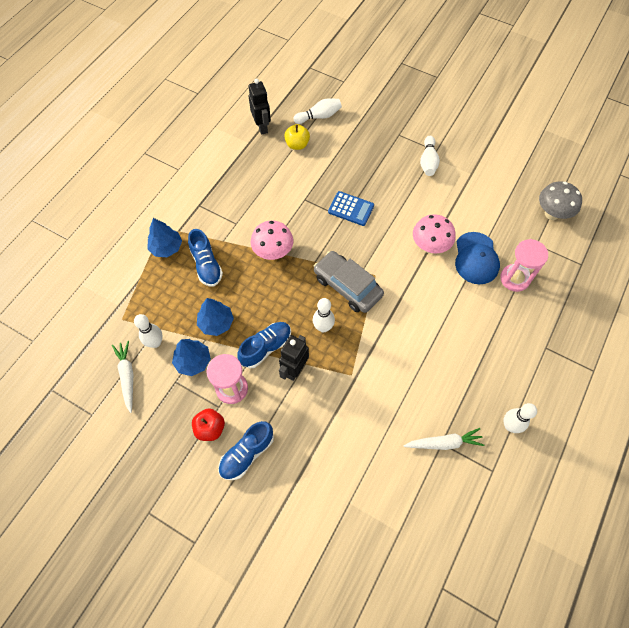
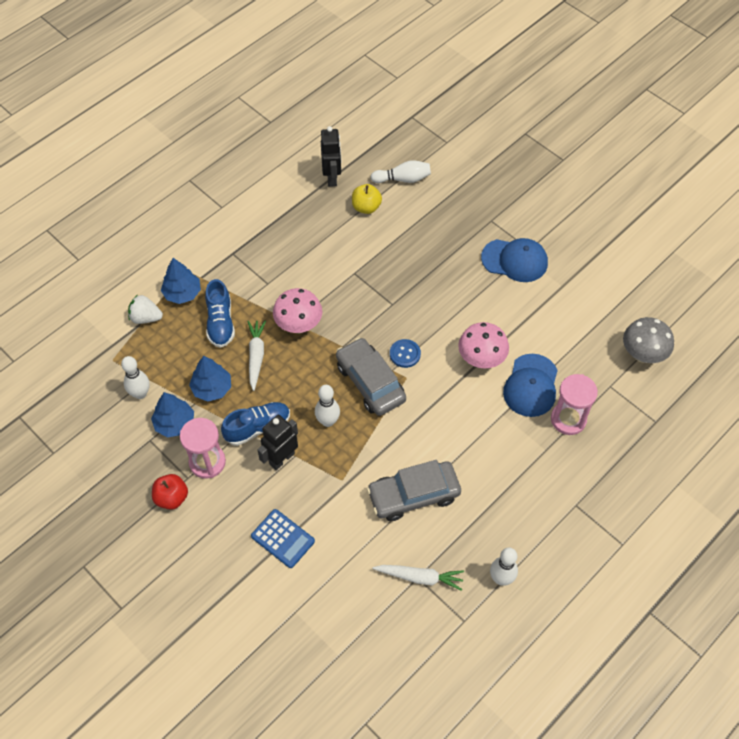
camera: 15 degrees right, 5 degrees down
white carrot [112,341,133,413] -> white carrot moved to [247,320,266,391]
blue shoe [218,421,274,480] -> none
blue calculator [328,191,374,226] -> blue calculator moved to [251,509,315,568]
white bowling pin [420,136,440,176] -> blue cap [481,238,548,282]
none -> white strawberry [128,295,163,324]
none -> grey car [367,460,461,521]
none -> blue button [390,339,421,368]

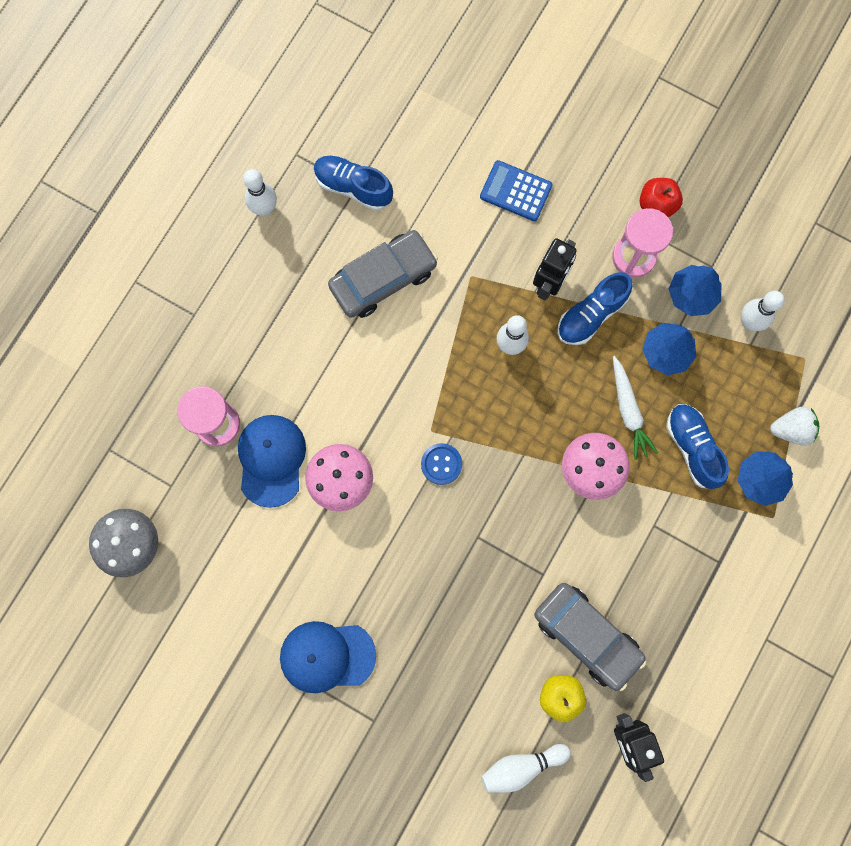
camera: 165 degrees right, 20 degrees up
grey car [336,338,406,416] -> grey car moved to [534,583,646,691]
white carrot [373,565,464,591] -> blue shoe [314,156,393,211]

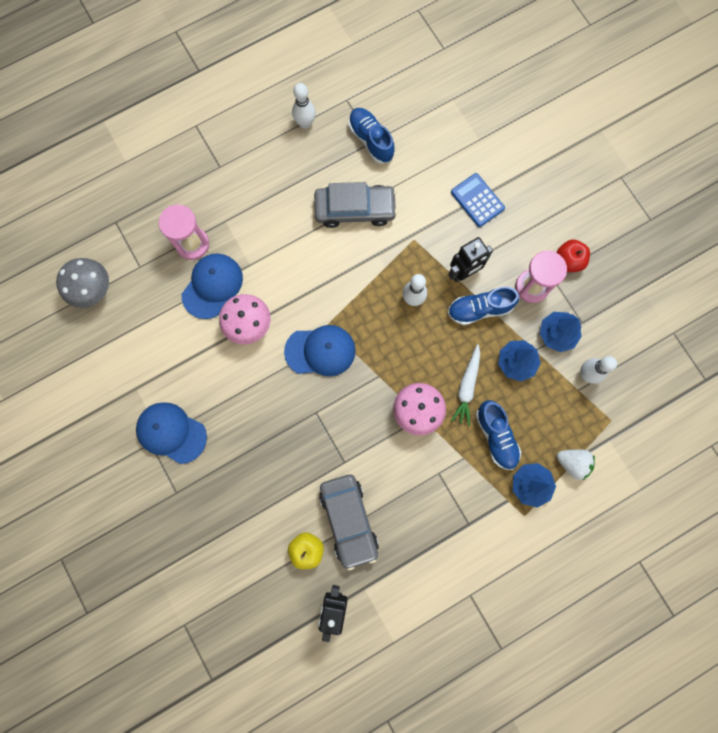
camera: 30 degrees right, 0 degrees up
blue button [421,443,462,485] -> blue cap [284,325,356,376]
white bowling pin [481,744,571,793] -> none
blue shoe [666,404,729,489] -> blue shoe turned 150 degrees clockwise [476,400,521,470]

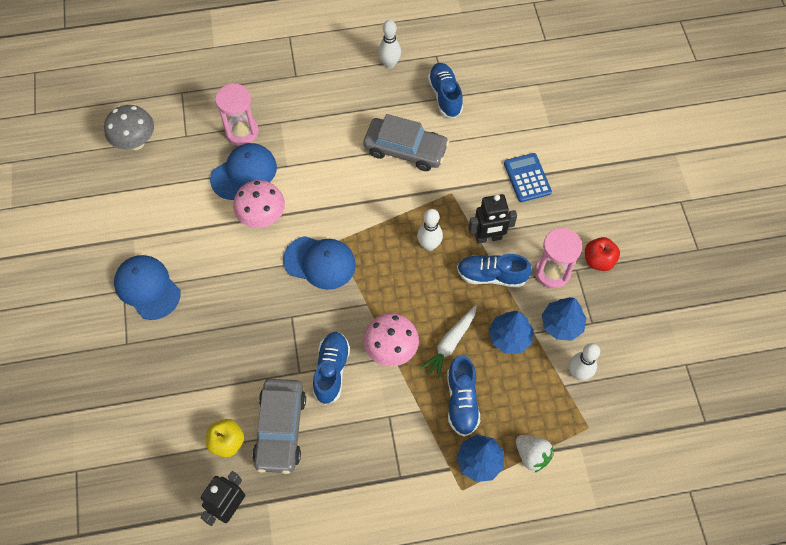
camera: 20 degrees right, 15 degrees down
none -> blue shoe [313,332,350,405]

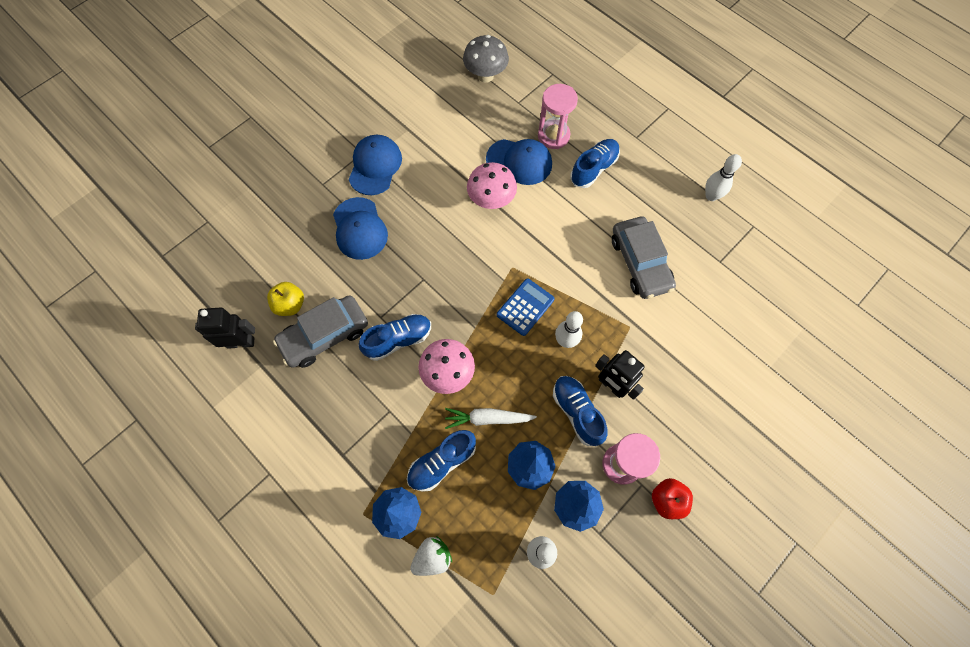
camera: 55 degrees right, 5 degrees up
blue cap [283,236,356,290] -> blue cap moved to [333,197,388,260]
blue shoe [428,63,463,118] -> blue shoe moved to [570,139,620,188]
blue calculator [504,153,552,202] -> blue calculator moved to [497,278,555,336]
white strawberry [516,435,553,473] -> white strawberry turned 135 degrees counterclockwise [410,536,452,576]

